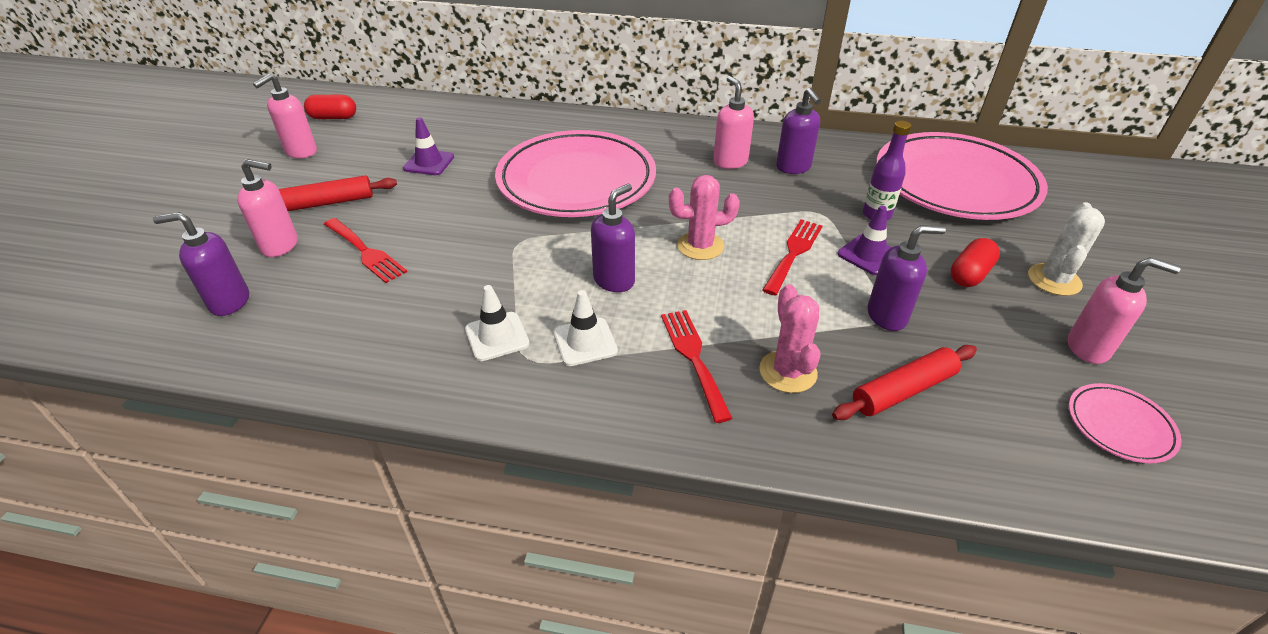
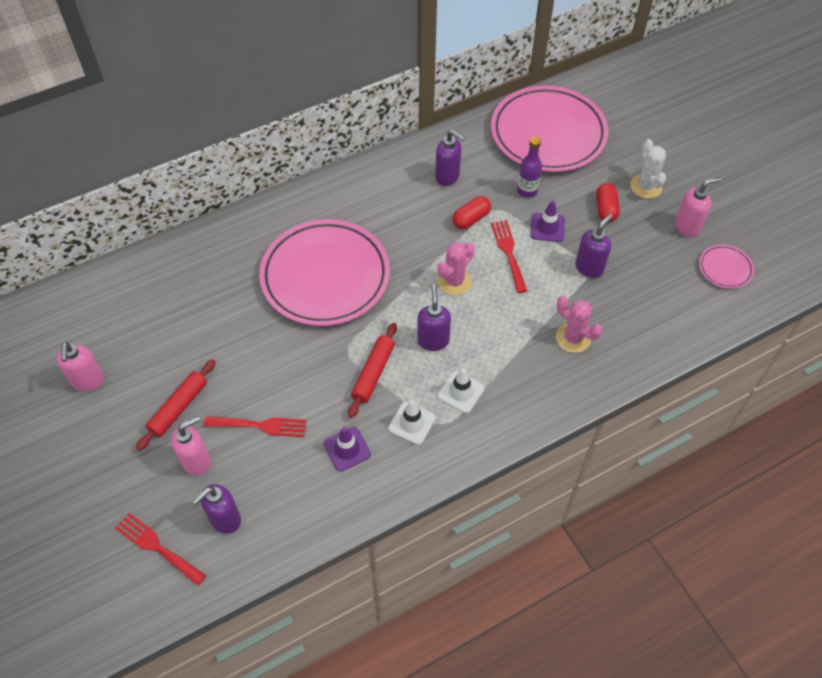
camera: 40 degrees left, 15 degrees up
red capsule [304,95,356,119] -> red capsule moved to [452,196,491,229]
purple traffic cone [403,117,454,175] -> purple traffic cone moved to [323,427,371,472]
red fork [661,310,733,423] -> red fork moved to [115,513,206,586]
pink soap dispenser [713,76,754,169] -> none
red rolling pin [832,345,977,420] -> red rolling pin moved to [348,323,397,418]

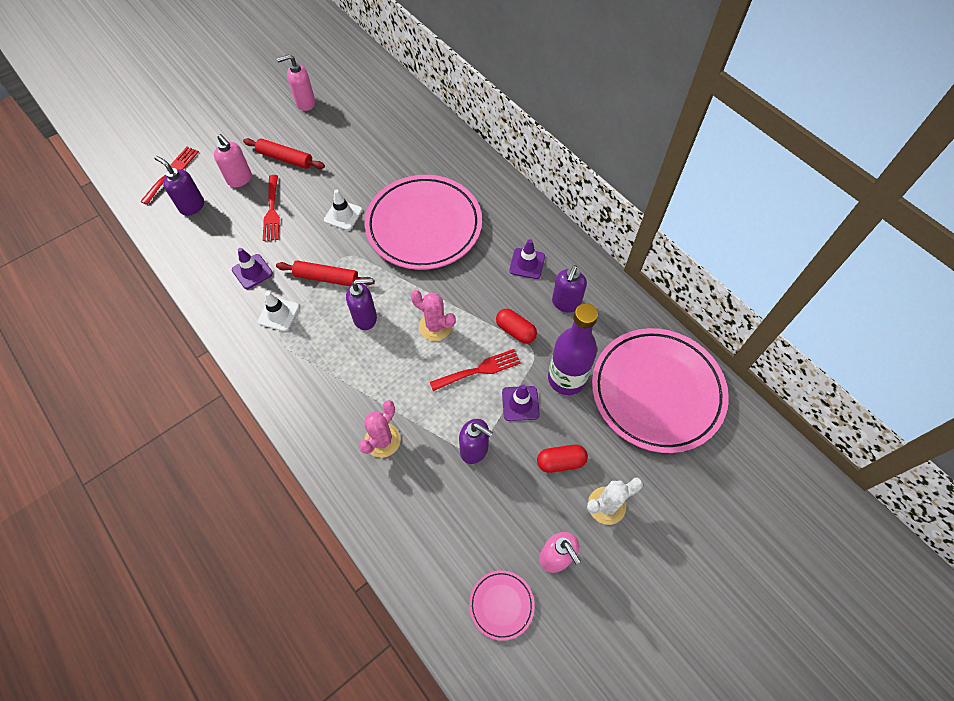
camera: 80 degrees right, 5 degrees up
white traffic cone [438,368,485,413] -> white traffic cone moved to [324,189,362,230]
purple bottle [517,137,542,198] -> purple bottle [548,303,598,395], size x1.70
none -> purple traffic cone [509,239,545,279]

